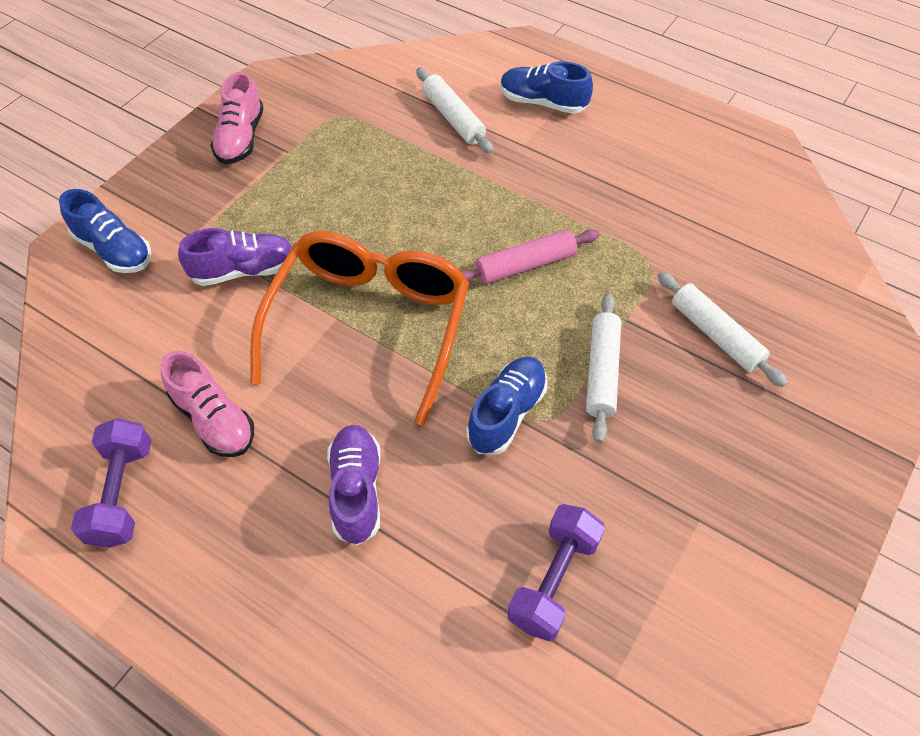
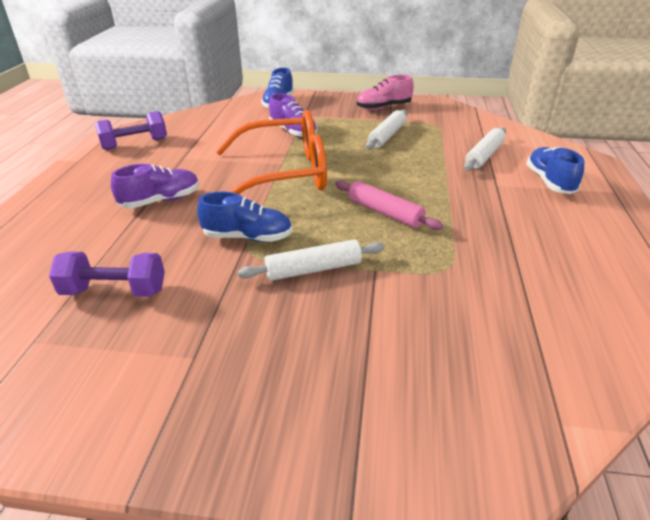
camera: 65 degrees right, 20 degrees down
pink shoe [161,351,254,457] -> none
white rolling pin [657,272,788,387] -> white rolling pin moved to [366,110,407,149]

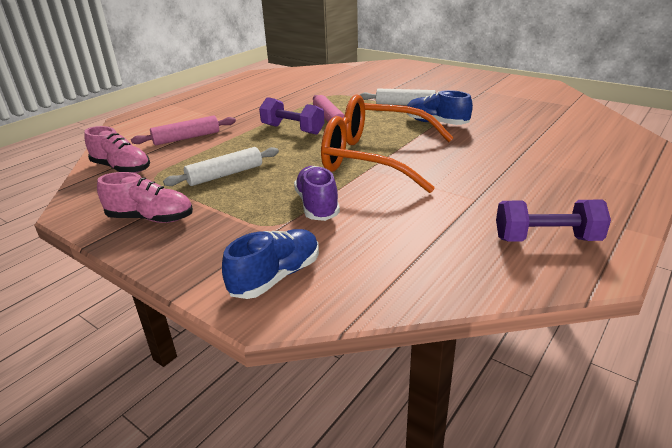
camera: 150 degrees left, 5 degrees down
purple dumbbell [49,252,165,297] -> purple dumbbell moved to [259,97,324,135]
purple shoe [111,164,199,208] -> none
white rolling pin [464,127,506,171] -> pink rolling pin [131,115,236,145]
blue shoe [526,147,584,194] -> none
none -> pink shoe [84,126,150,173]

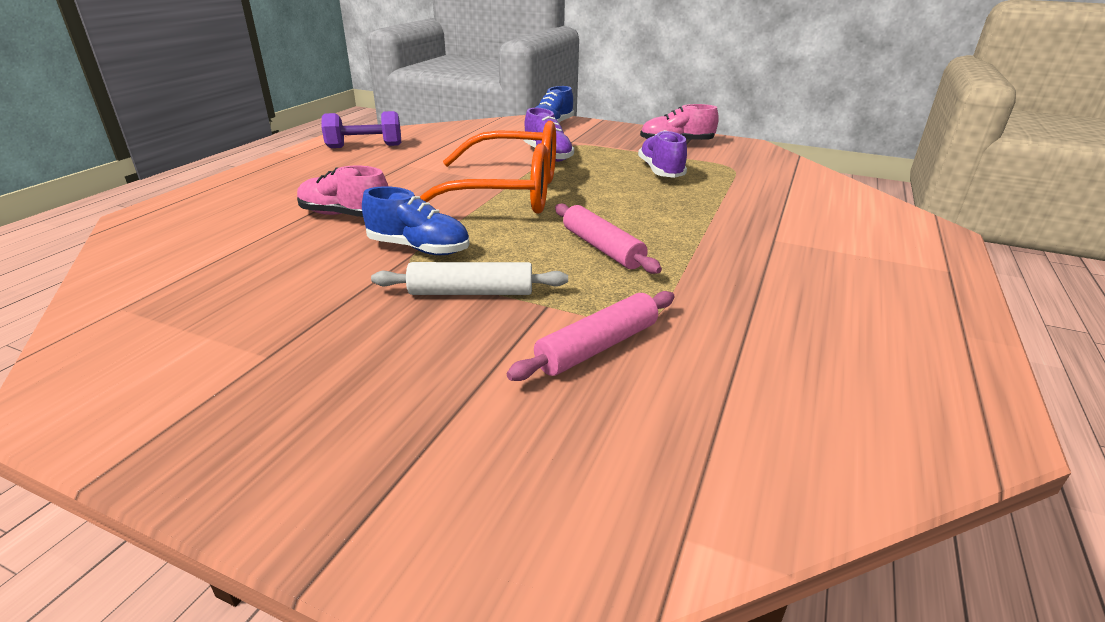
camera: 165 degrees right, 0 degrees up
pink shoe [84,126,150,173] -> pink shoe moved to [297,166,389,217]
pink rolling pin [131,115,236,145] -> pink rolling pin moved to [507,291,675,381]
white rolling pin [163,147,279,186] -> purple shoe [638,130,687,178]
purple dumbbell [259,97,324,135] -> none

